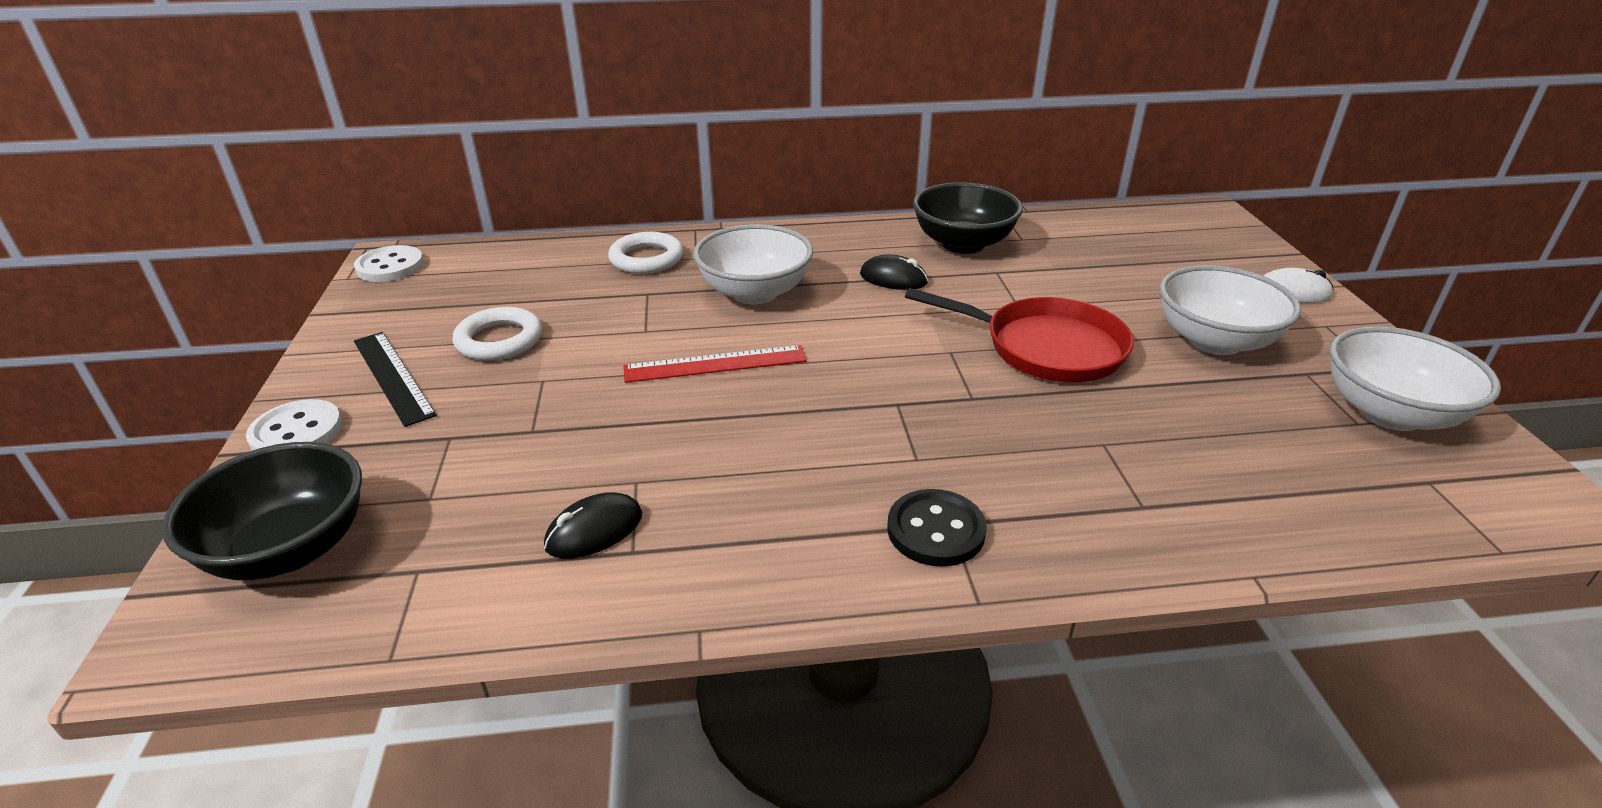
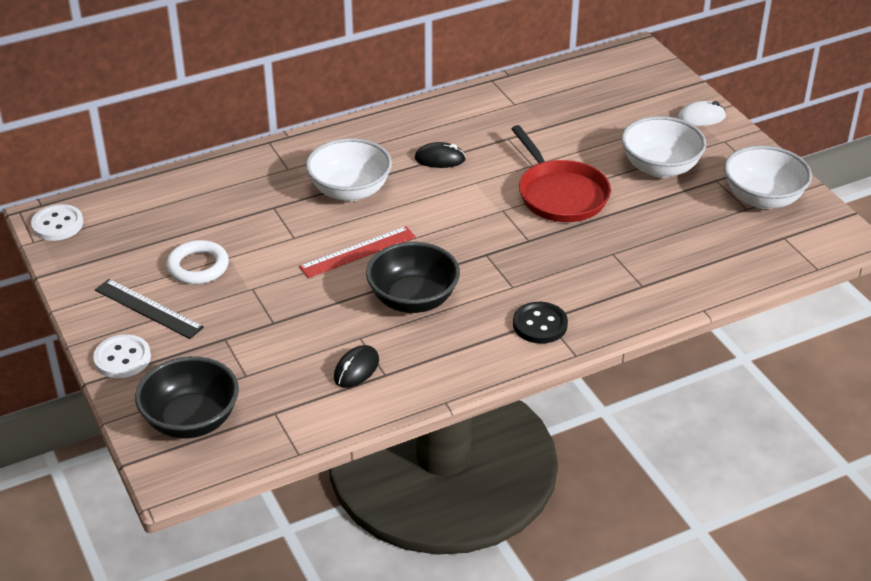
camera: 20 degrees left, 5 degrees up
white ring [608,232,683,274] -> none
red pan [905,288,1134,382] -> red pan turned 60 degrees clockwise [511,125,611,222]
black bowl [913,182,1023,254] -> black bowl moved to [366,242,460,313]

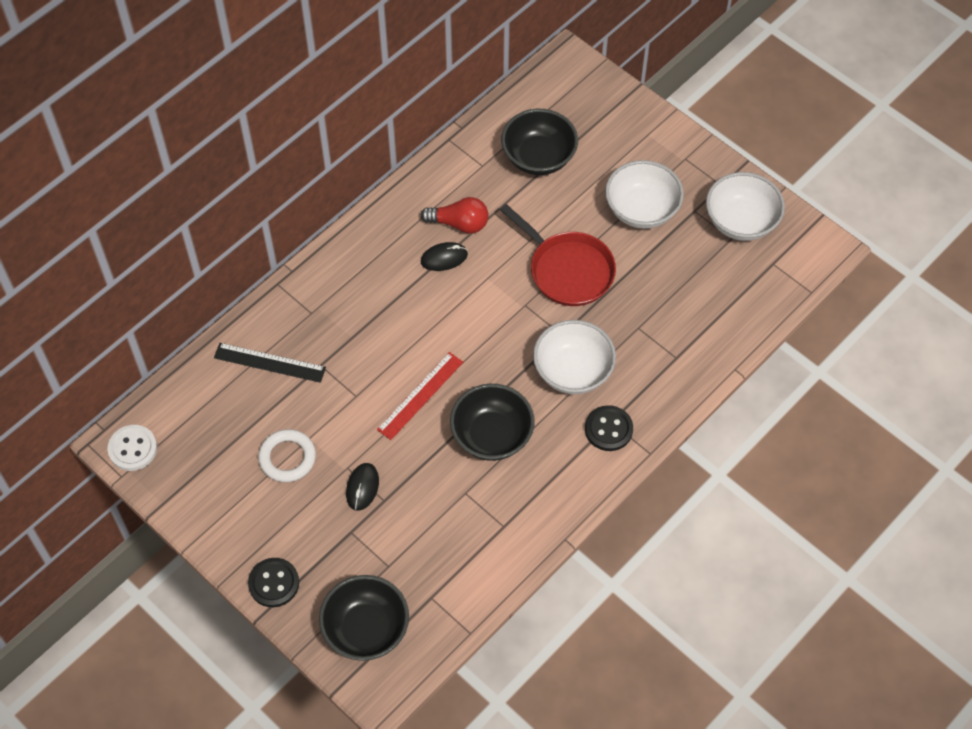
camera: 20 degrees left, 20 degrees up
white button [93,334,151,378] -> black button [248,558,299,607]
black ruler [95,279,204,339] -> black ruler moved to [214,343,326,383]
white bowl [306,138,392,201] -> white bowl moved to [533,320,616,394]
black mouse [334,345,379,388] -> black mouse moved to [346,463,379,511]
white mouse [678,101,726,126] -> none
none -> red light bulb [421,197,489,234]
none -> black bowl [501,109,578,175]

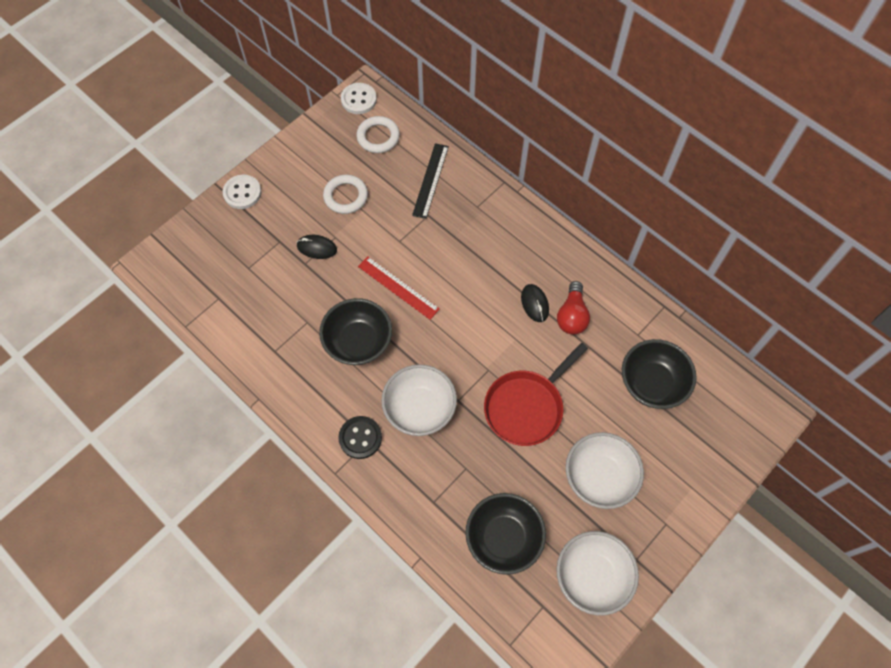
camera: 90 degrees right, 5 degrees up
black button [248,558,299,607] -> white button [223,175,261,209]
black bowl [319,575,409,661] -> black bowl moved to [465,493,546,575]
none -> white ring [356,116,400,153]

